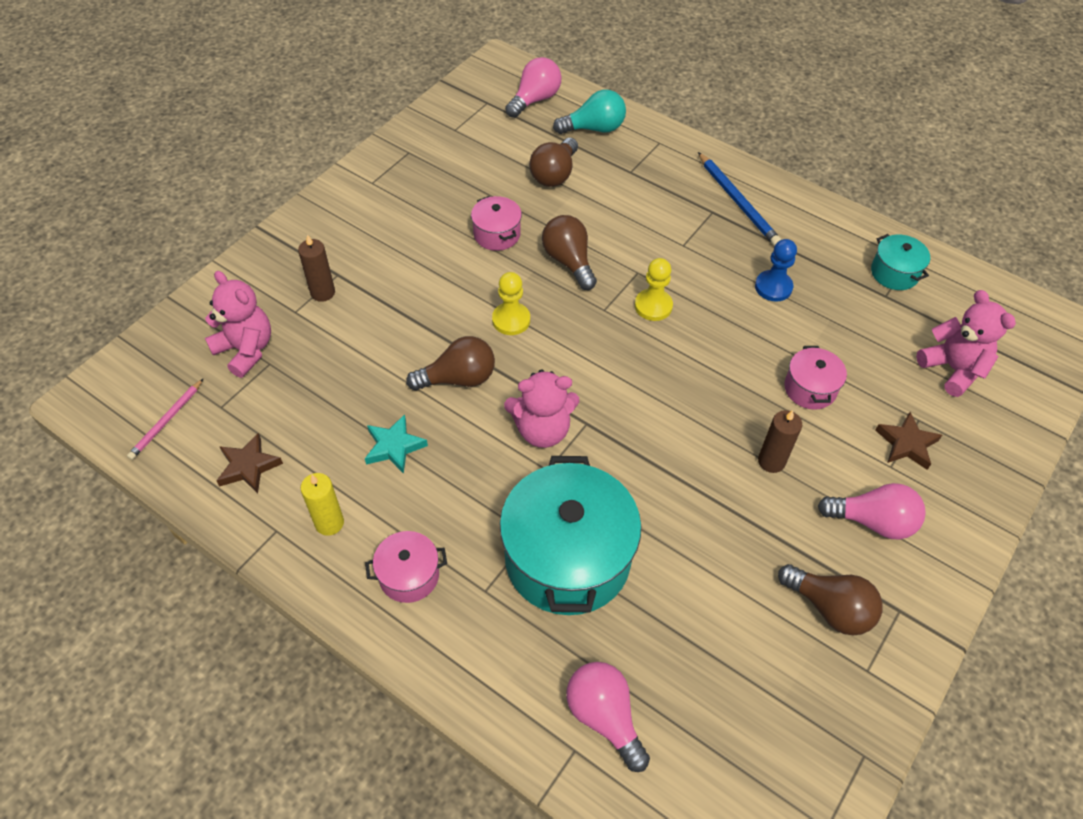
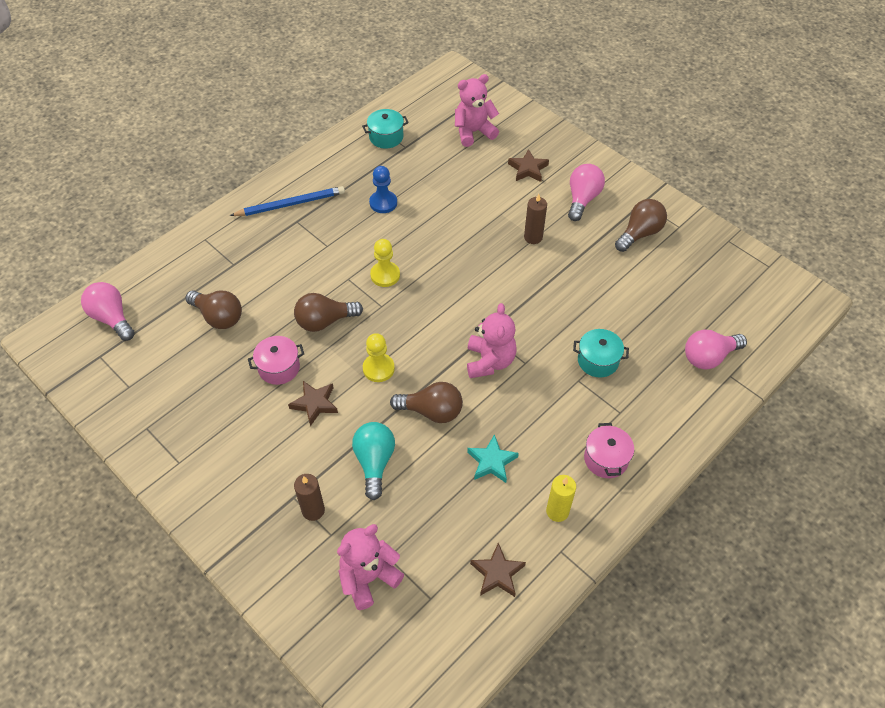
camera: 80 degrees left, 0 degrees up
pink pencil [127,379,203,460] -> none
brown light bulb [406,336,495,390] -> brown light bulb turned 105 degrees clockwise [390,382,463,423]
turquoise pot [500,456,641,615] -> turquoise pot [573,329,629,377], size x0.47
turquoise light bulb [553,90,626,134] -> turquoise light bulb moved to [352,422,395,500]
pink pot [784,346,847,410] -> none
none -> brown star [288,381,338,426]

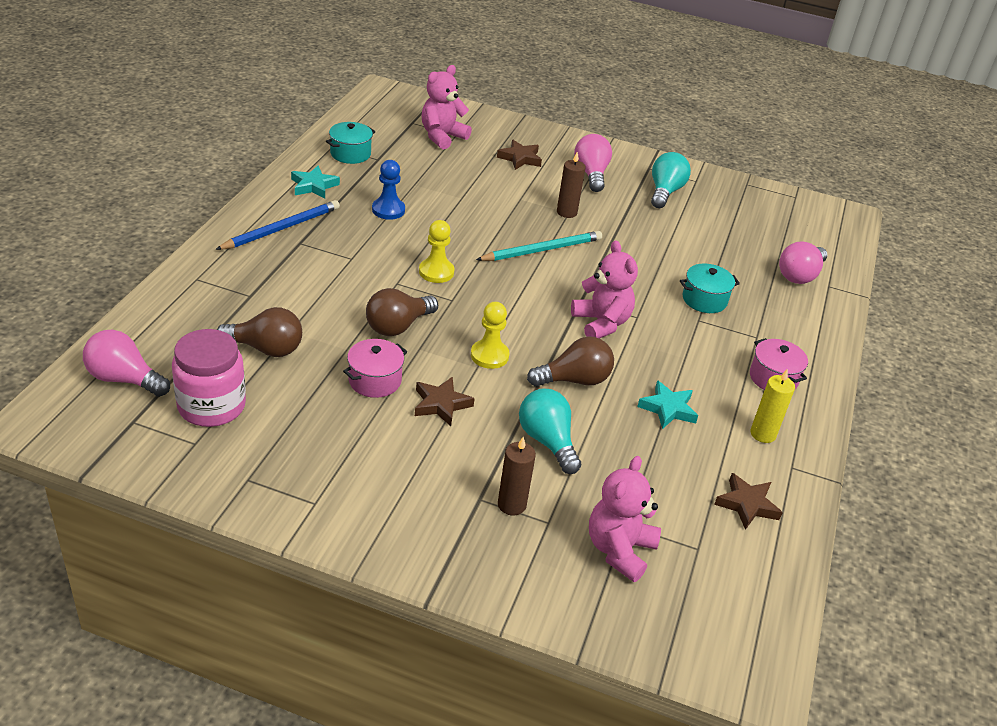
camera: 30 degrees left, 15 degrees down
brown light bulb [615,199,667,252] -> turquoise light bulb [651,152,691,208]
none -> pink jar [172,329,246,427]
none -> turquoise star [291,165,340,199]
none -> turquoise pencil [476,231,602,261]

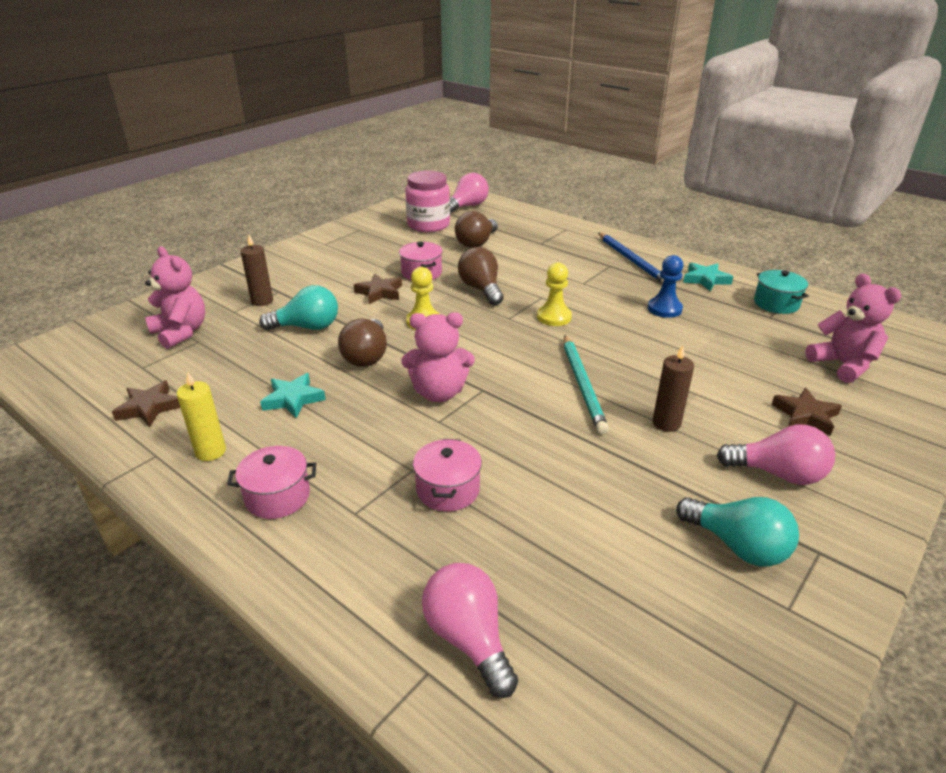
camera: 115 degrees right, 5 degrees down
turquoise pot [680,264,740,313] -> pink pot [413,439,482,512]

